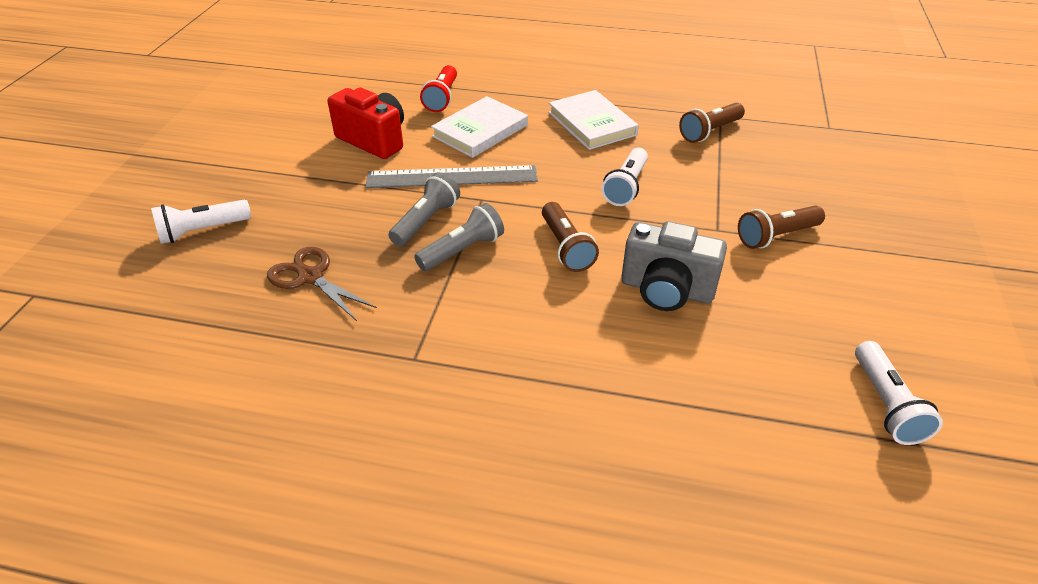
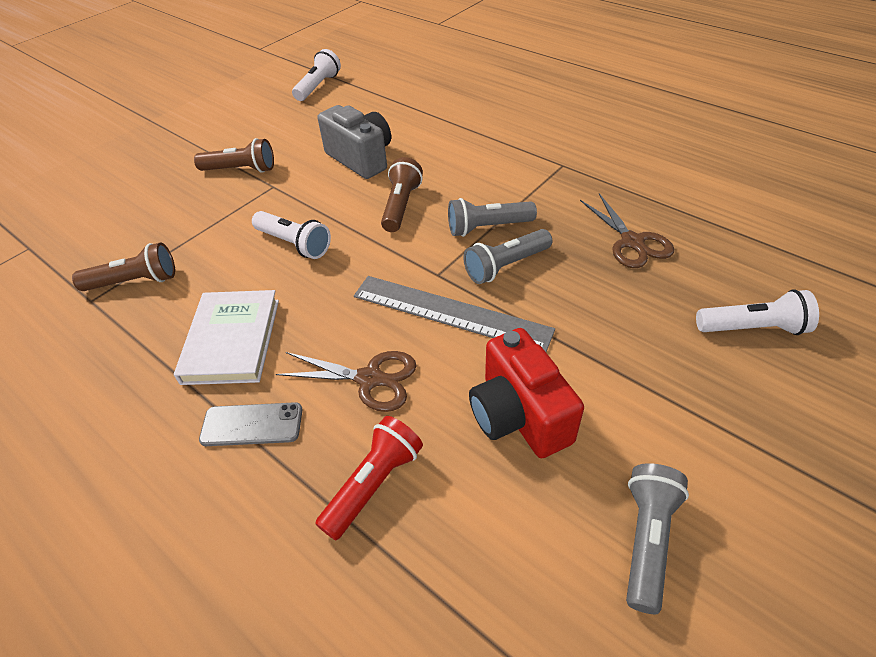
camera: 150 degrees left, 5 degrees up
white book [431,96,528,158] -> brown scissors [276,351,417,412]
white flashlight [602,148,648,206] -> white flashlight turned 75 degrees clockwise [252,211,331,259]
none -> grey phone [199,402,302,446]
none -> grey flashlight [626,463,689,614]

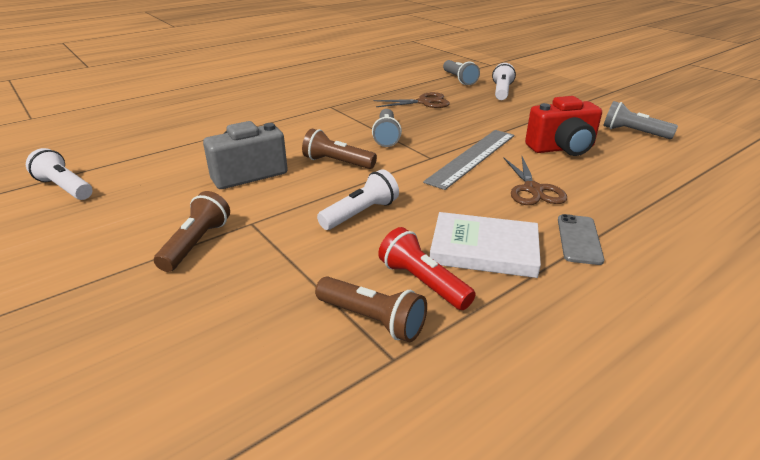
camera: 80 degrees left, 15 degrees down
brown flashlight [72,242,175,291] -> brown flashlight turned 120 degrees clockwise [315,277,427,342]
brown scissors [276,351,417,412] -> brown scissors turned 150 degrees clockwise [503,157,567,205]
red flashlight [315,416,423,540] -> red flashlight moved to [378,227,476,310]
grey flashlight [463,229,552,284] -> grey flashlight moved to [443,60,480,85]

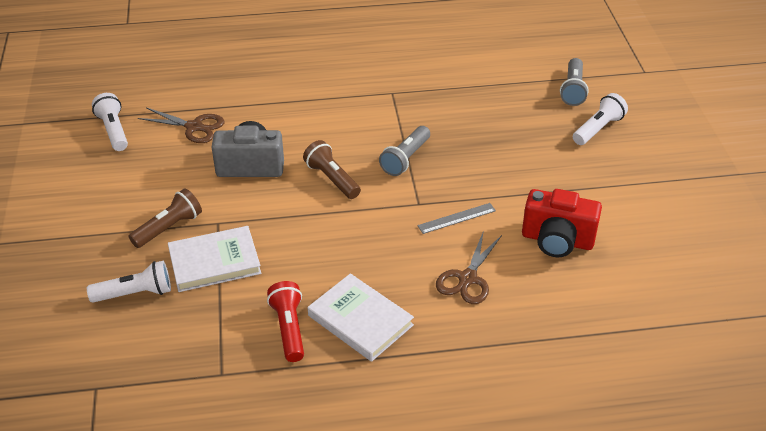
camera: 30 degrees right, 10 degrees up
brown flashlight [315,277,427,342] -> none
white flashlight [317,169,399,230] -> white flashlight moved to [87,261,171,303]
brown scissors [374,92,450,108] -> brown scissors moved to [138,107,224,143]
grey ruler [423,130,514,190] -> grey ruler [417,203,496,234], size x0.53
grey phone [558,214,604,265] -> none
grey flashlight [603,101,678,139] -> none
none -> white book [168,226,261,292]

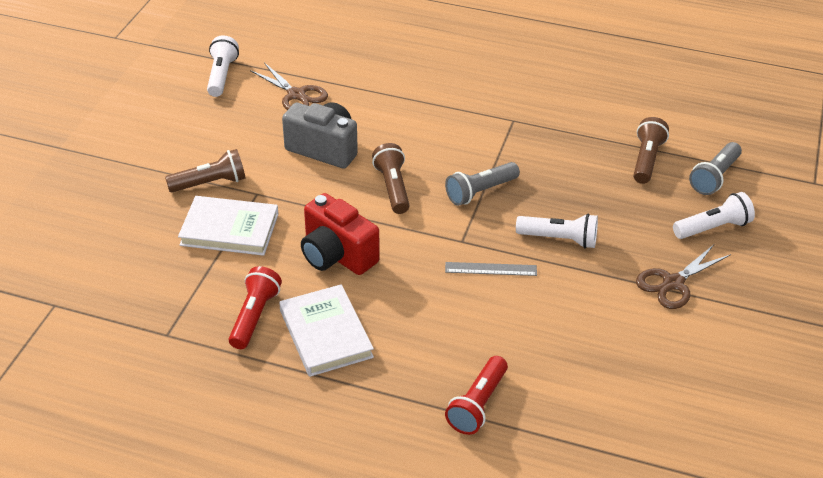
camera: 25 degrees right, 0 degrees up
white flashlight [87,261,171,303] -> white flashlight moved to [516,214,598,249]
brown scissors [436,230,502,304] -> brown scissors moved to [636,245,731,309]
red camera [522,189,602,257] -> red camera moved to [301,193,379,275]
none -> red flashlight [445,356,508,435]
none -> brown flashlight [633,117,669,184]

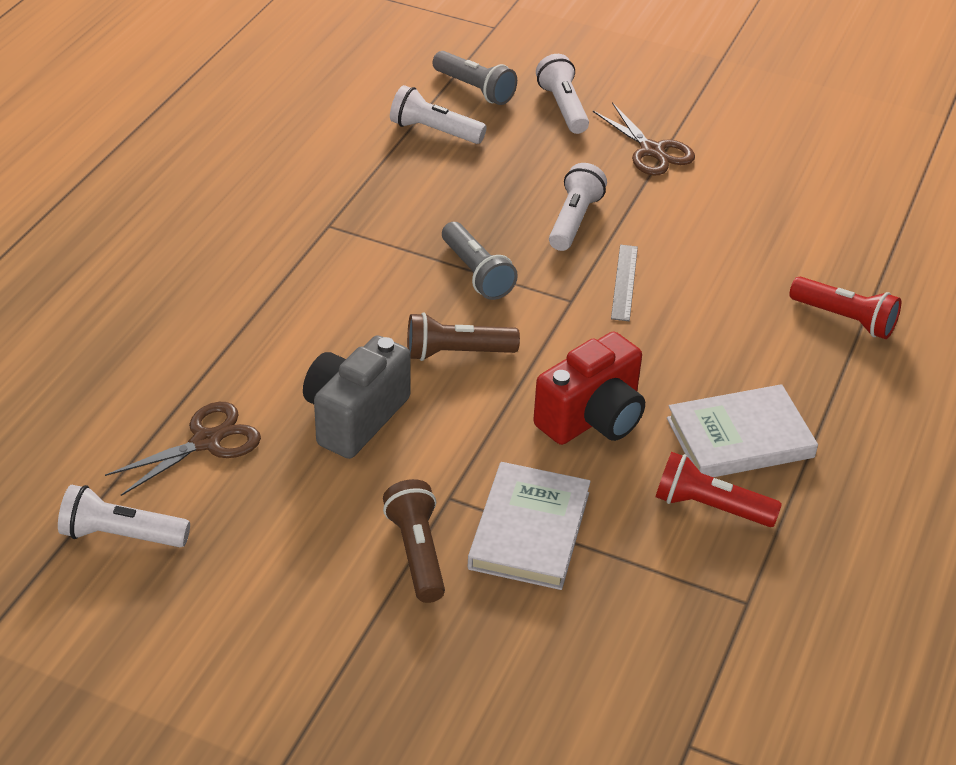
camera: 85 degrees left, 0 degrees up
brown flashlight [633,117,669,184] -> white flashlight [390,85,487,144]

